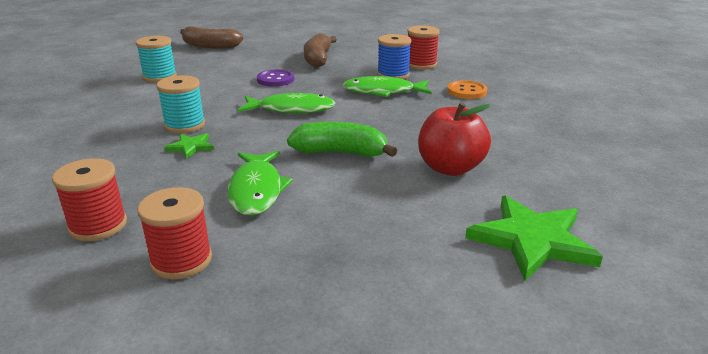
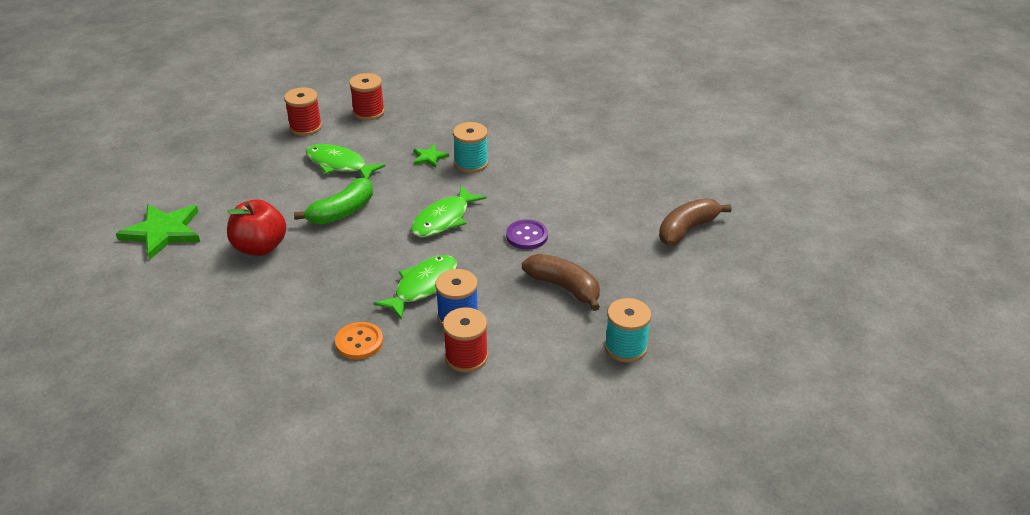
camera: 125 degrees right, 10 degrees up
turquoise spool [136,36,177,82] -> turquoise spool moved to [605,298,651,363]

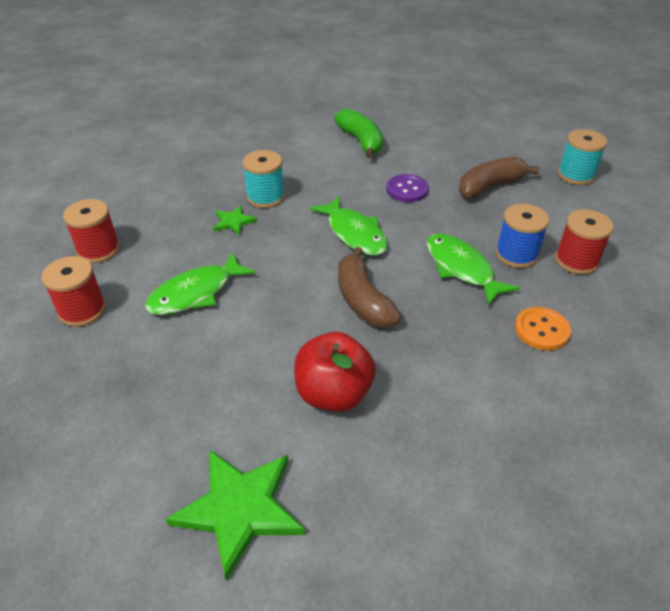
camera: 70 degrees left, 5 degrees up
green banana [294,177,373,225] -> green banana moved to [334,109,383,159]
brown banana [659,198,731,246] -> brown banana moved to [338,247,401,328]

